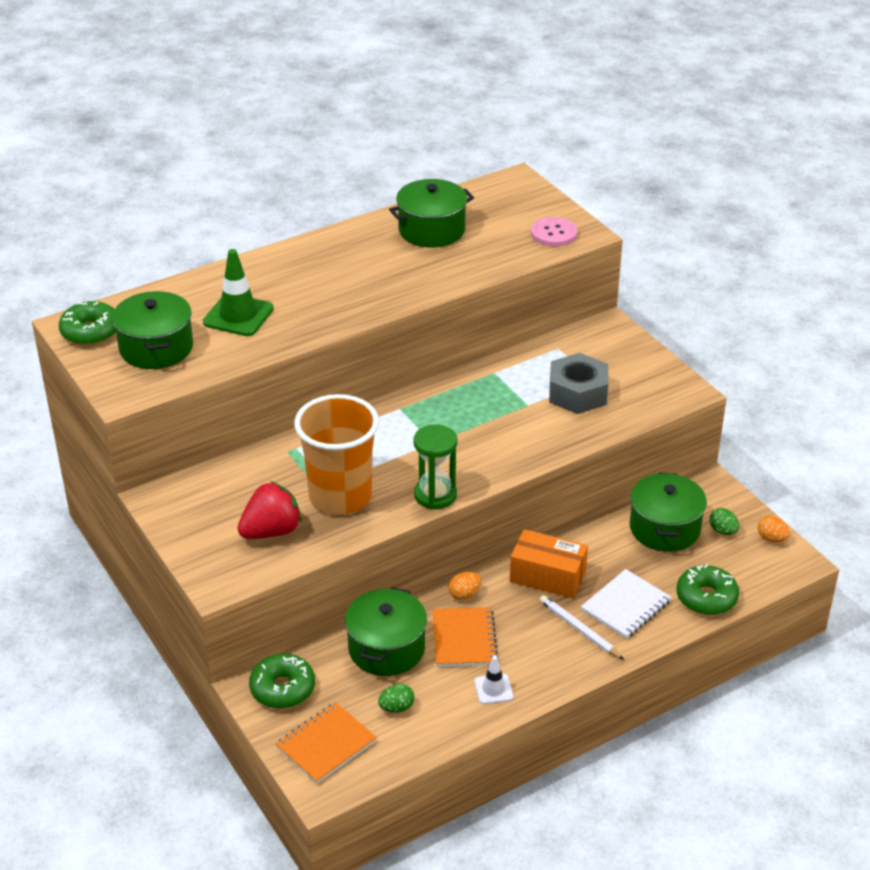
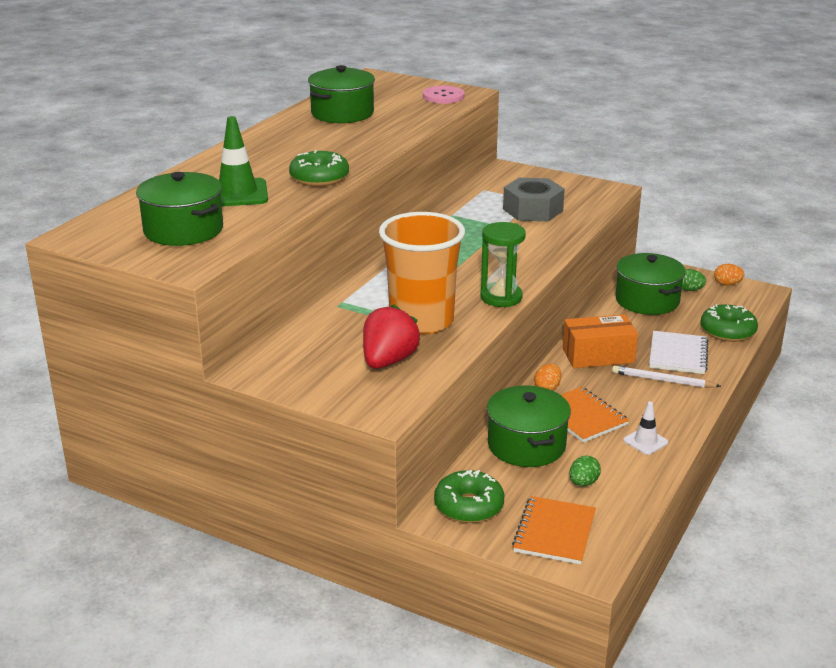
camera: 30 degrees left, 10 degrees down
green donut [59,301,116,345] -> green donut moved to [289,150,349,186]

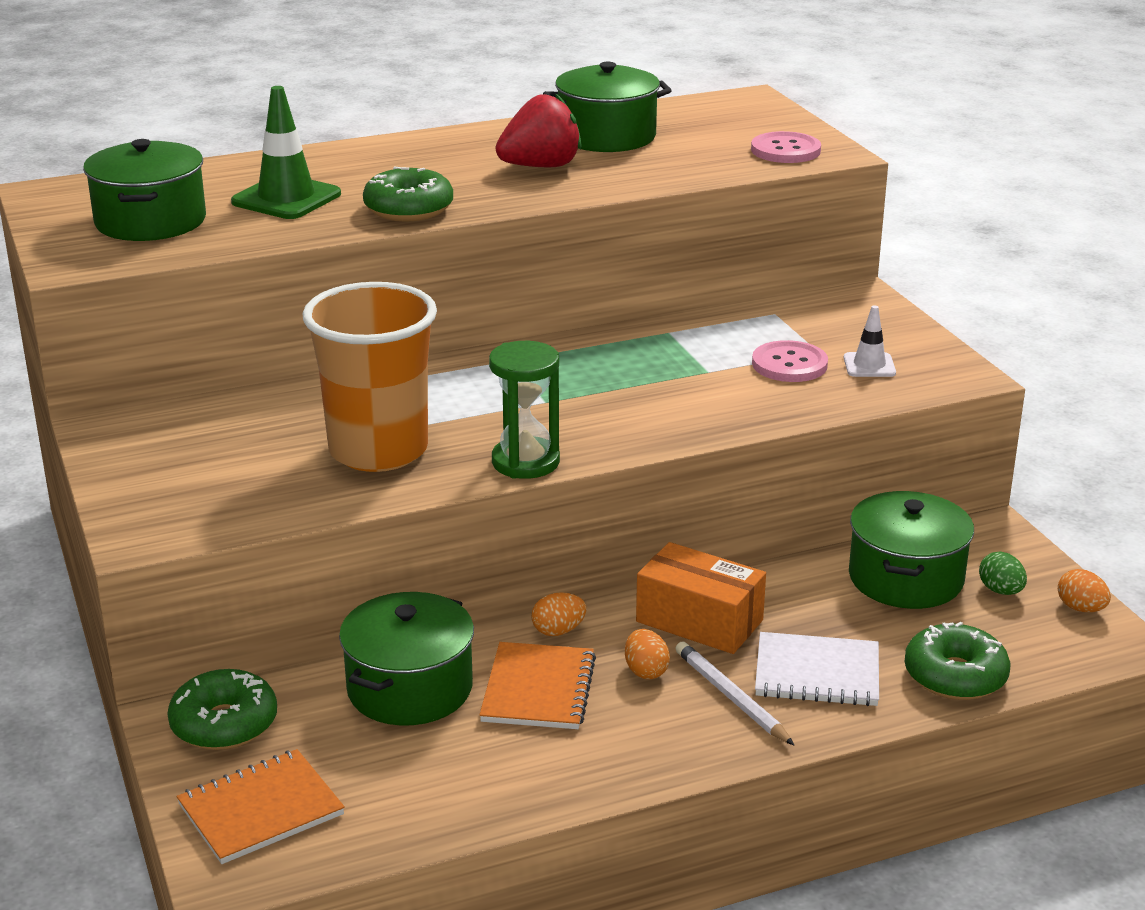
camera: 40 degrees right, 0 degrees up
red strawberry [363,304,420,369] -> red strawberry moved to [496,93,582,167]
grey nut [503,178,565,221] -> pink button [752,340,828,382]
green egg [569,456,601,486] -> none
white traffic cone [623,402,668,455] -> white traffic cone moved to [844,305,896,377]
white notebook [649,331,708,374] -> white notebook turned 45 degrees clockwise [755,632,879,706]
none -> orange egg [625,629,670,679]

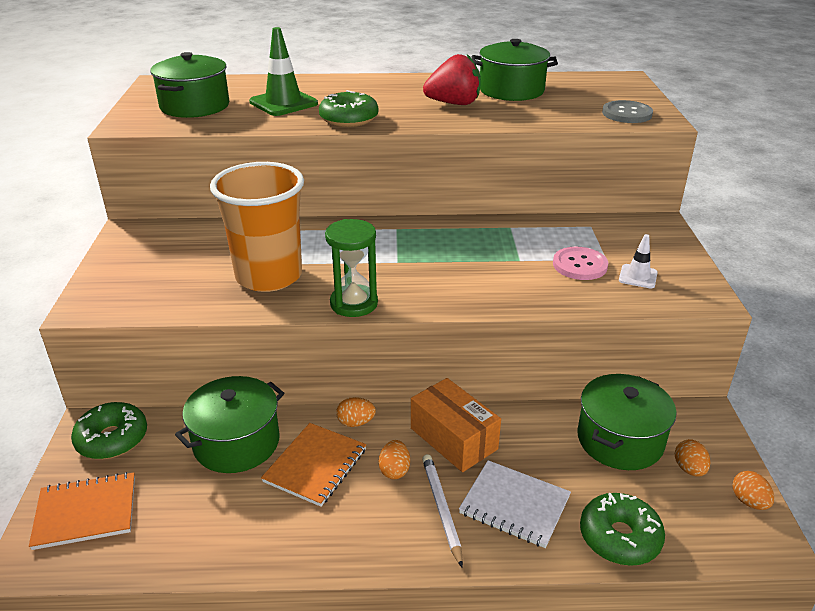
camera: 20 degrees right, 5 degrees up
pink button [751,131,821,163] -> grey button [602,100,653,123]
green egg [979,551,1027,595] -> orange egg [675,439,710,476]

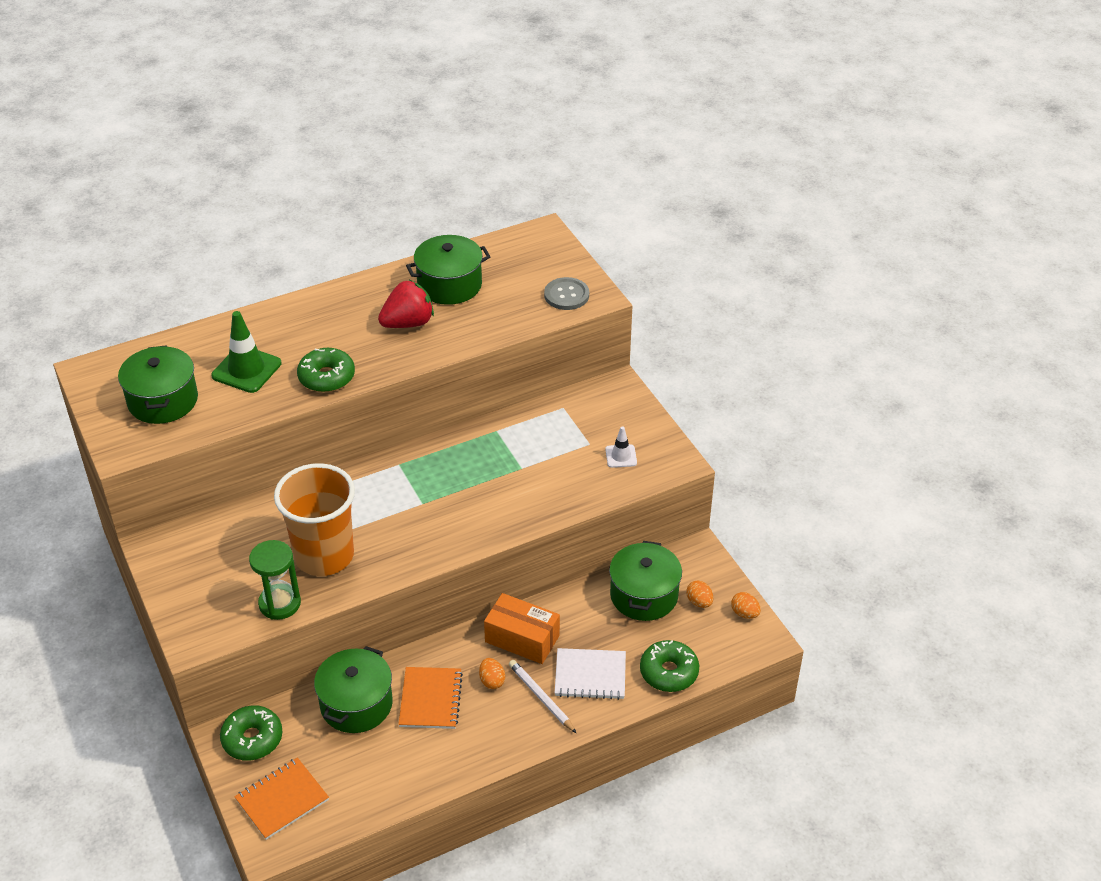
camera: 25 degrees left, 10 degrees up
green hourglass [325,219,378,317] -> green hourglass moved to [249,540,301,620]
orange egg [336,397,376,427] -> none
pink button [553,247,608,280] -> none

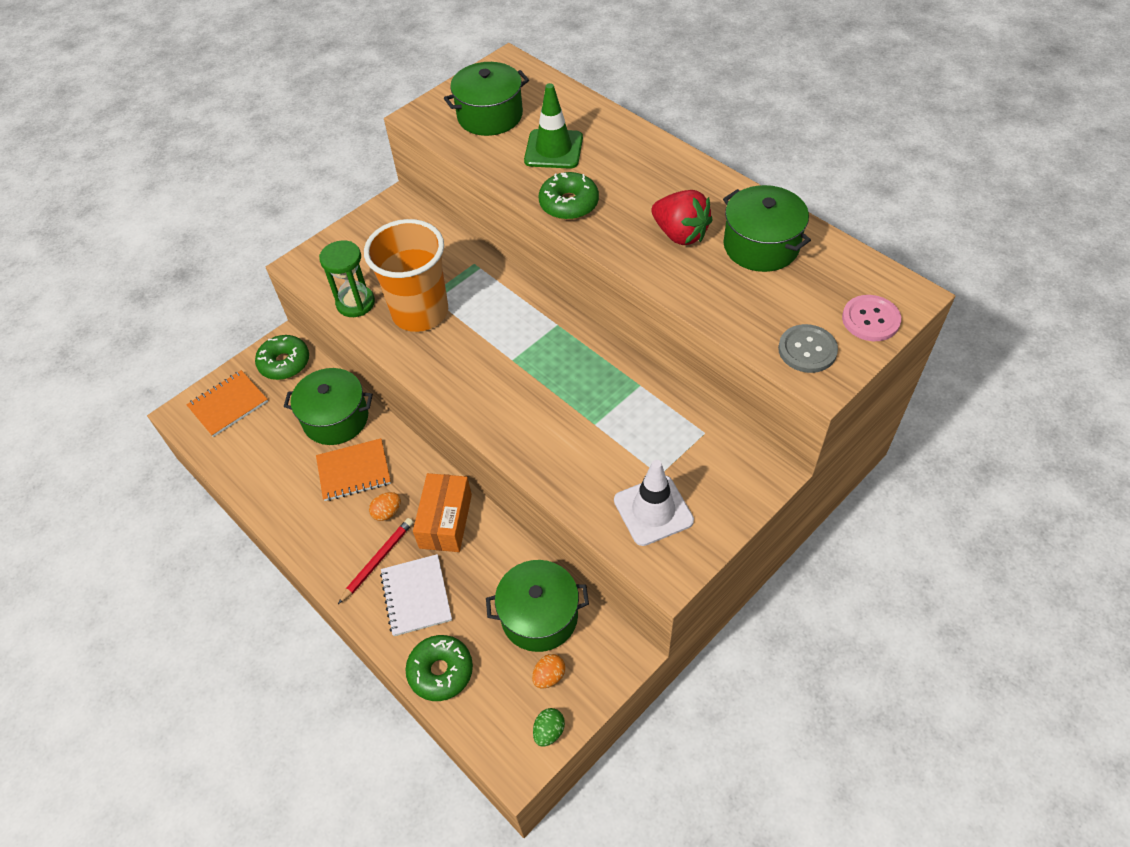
camera: 75 degrees right, 10 degrees up
orange notebook [234,757,329,840] -> orange notebook turned 75 degrees counterclockwise [186,370,268,437]
white pencil [509,660,576,733] -> red pencil [338,518,413,604]
white traffic cone [605,426,637,468] -> white traffic cone [614,460,694,546], size x1.80
orange egg [731,592,761,619] -> green egg [533,708,565,747]
none -> pink button [842,295,901,341]

